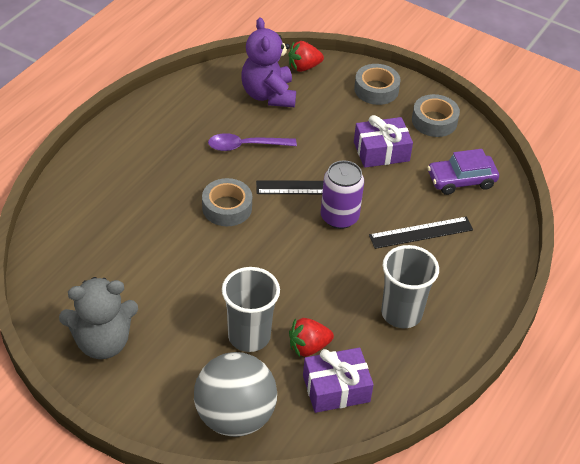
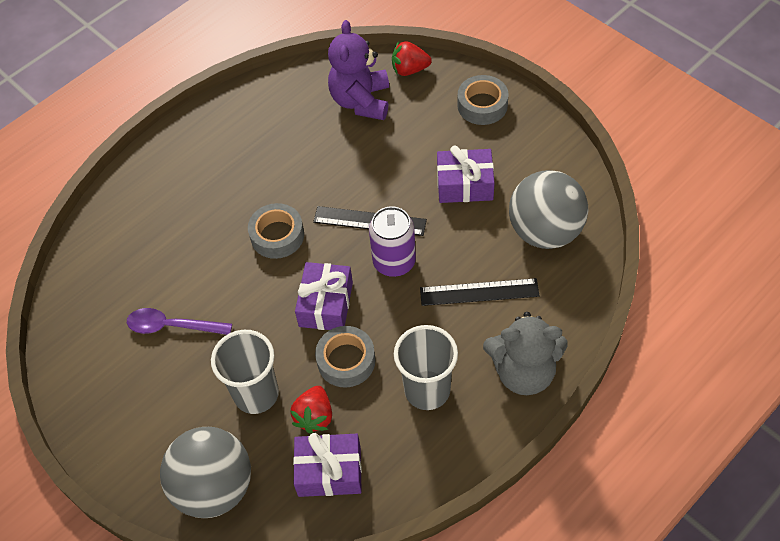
camera: 20 degrees right, 10 degrees up
grey teddy bear [59,277,138,359] -> grey teddy bear moved to [483,312,568,395]
purple spoon [208,133,297,151] -> purple spoon moved to [127,308,232,335]
red strawberry [289,318,334,357] -> red strawberry turned 75 degrees counterclockwise [290,386,332,434]
grey tape [412,94,460,137] -> grey tape moved to [315,326,376,388]
purple car [427,149,499,195] -> grey ball [509,170,588,249]
none -> purple gift [295,262,353,330]

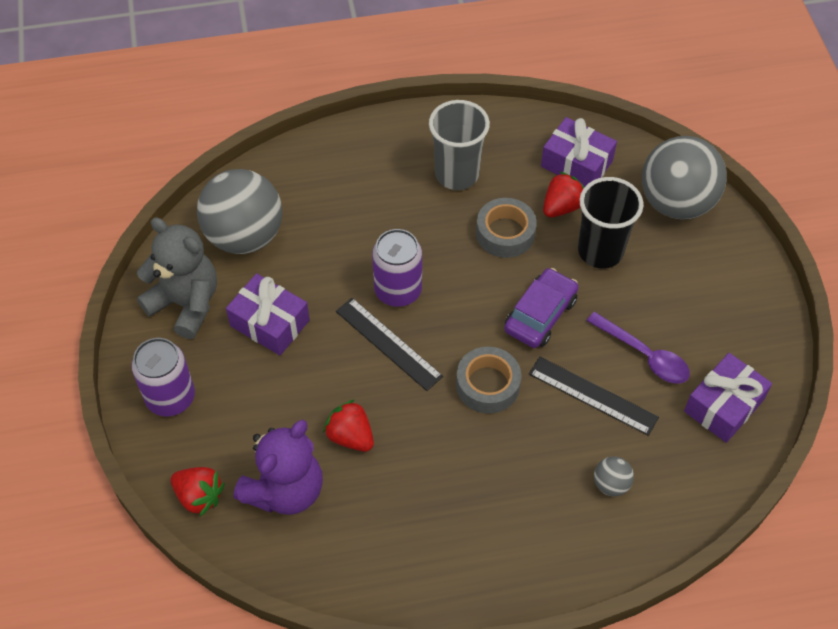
camera: 150 degrees left, 0 degrees up
grey cup [211,330,279,414] -> black cup [578,177,644,268]
purple gift [295,262,353,330] -> purple gift moved to [684,353,772,443]
black ruler [420,278,540,306] -> black ruler moved to [529,357,659,436]
grey tape [457,75,508,125] -> purple can [131,338,195,416]
grey teddy bear [483,312,568,395] -> grey teddy bear moved to [137,217,217,339]
none -> red strawberry [323,400,374,452]
none -> purple car [504,268,578,348]
none -> grey ball [594,456,634,496]

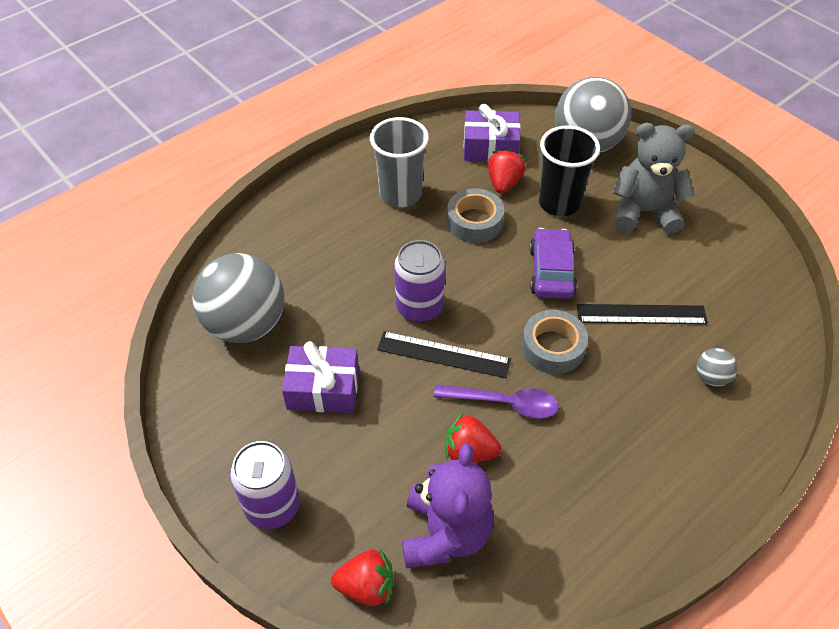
camera: 30 degrees left, 5 degrees down
grey teddy bear [137,217,217,339] -> grey teddy bear moved to [612,123,695,234]
purple spoon [587,312,690,384] -> purple spoon moved to [434,384,559,419]
purple gift [684,353,772,443] -> none

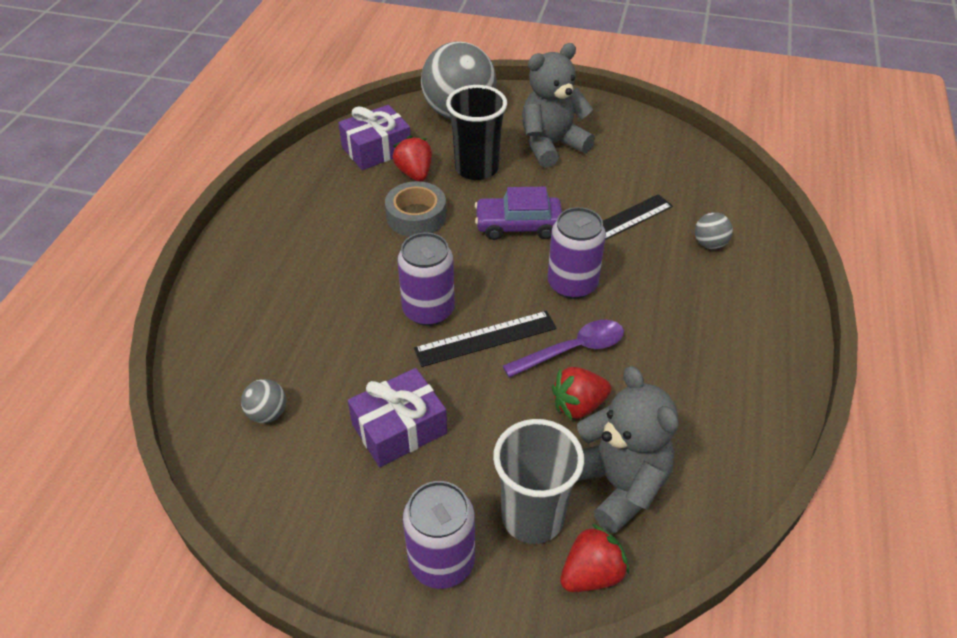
camera: 35 degrees left, 5 degrees down
grey ball [193,253,285,343] -> grey ball [241,379,286,423], size x0.42
grey cup [370,117,429,207] -> grey cup moved to [493,419,584,544]
purple teddy bear [402,443,494,568] -> grey teddy bear [577,366,679,534]
grey tape [521,310,588,374] -> purple can [548,207,606,299]
purple car [529,228,577,299] -> purple car turned 60 degrees counterclockwise [475,187,562,240]

